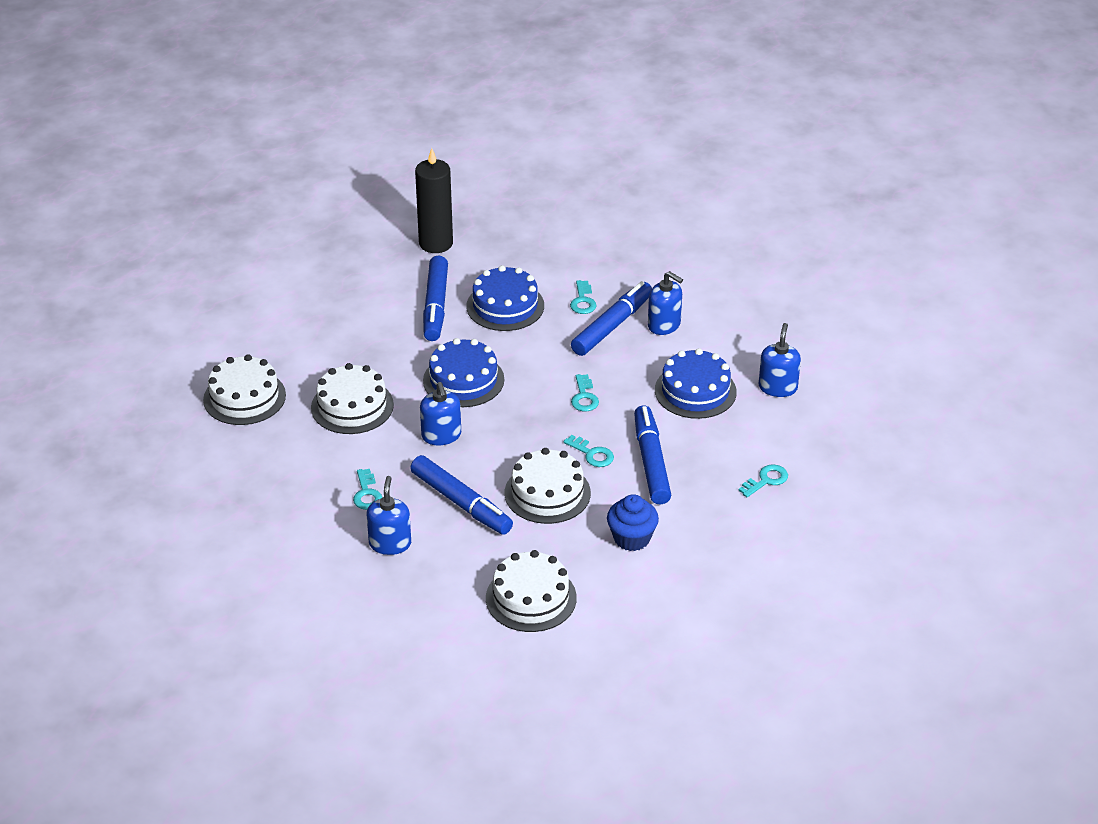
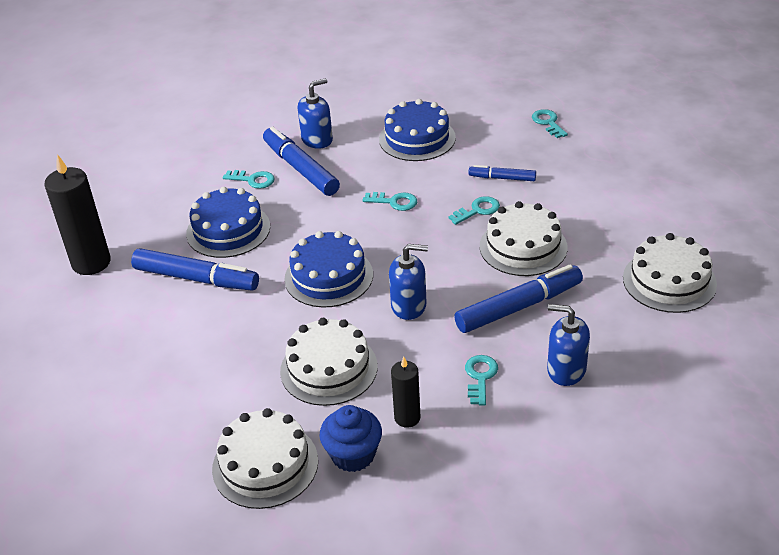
camera: 70 degrees left, 0 degrees up
turquoise key [353,469,382,510] -> turquoise key turned 90 degrees counterclockwise [465,355,498,406]
blue cupcake [607,494,659,551] -> blue cupcake moved to [320,405,382,472]
blue marker [634,405,671,504] -> blue marker [469,165,536,181], size x0.55
blue soap dispenser [759,323,801,397] -> none
none -> black candle [391,357,420,428]

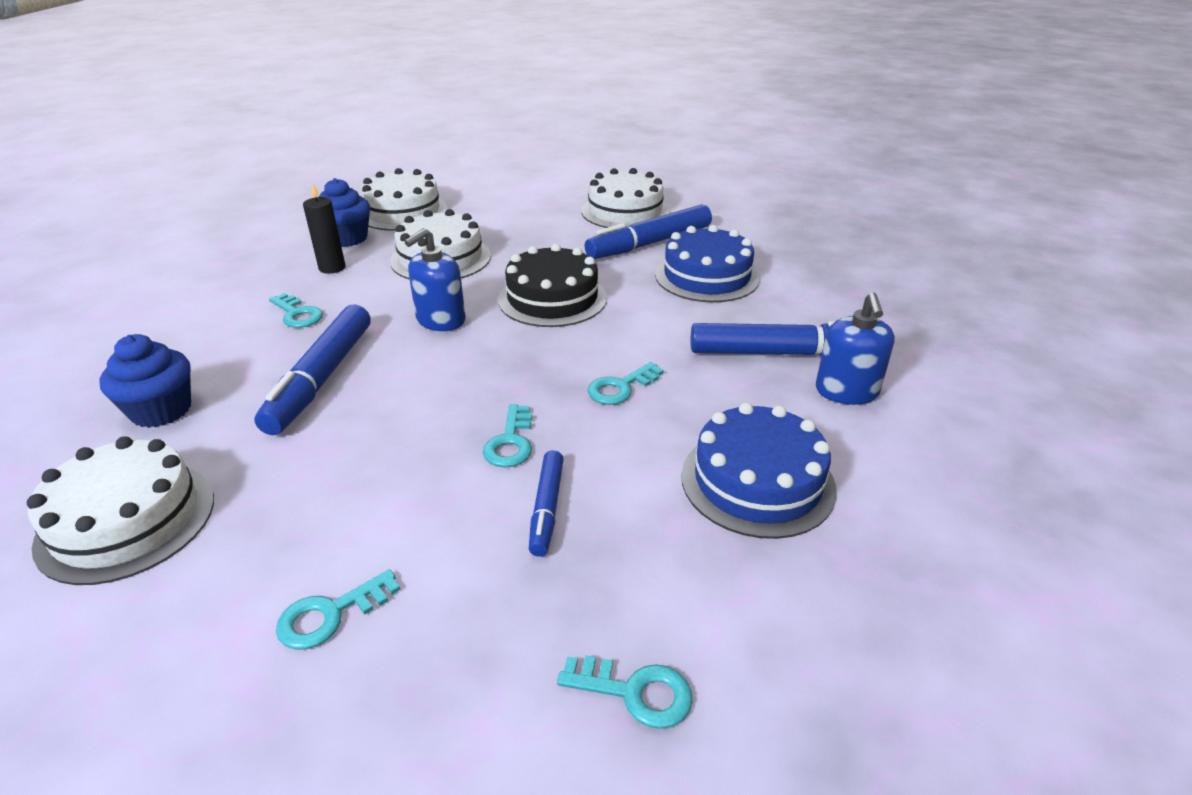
camera: 125 degrees right, 5 degrees down
black candle [45,154,111,275] -> none
turquoise key [223,170,275,189] -> turquoise key moved to [276,569,401,650]
blue cake [284,231,373,308] -> black cake [498,244,607,327]
blue marker [469,165,536,181] -> blue marker turned 135 degrees clockwise [529,450,564,557]
white cake [480,201,568,276] -> white cake moved to [581,168,670,228]
blue soap dispenser [547,304,590,386] -> none
none -> blue cupcake [99,334,191,428]

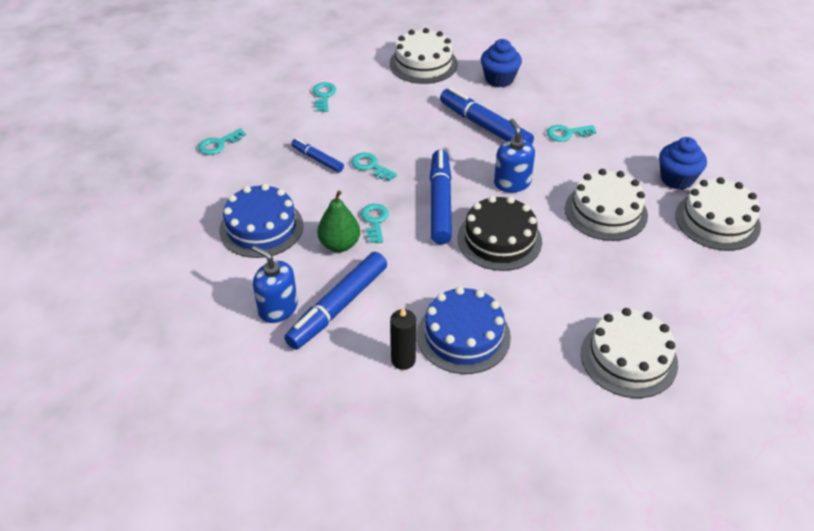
camera: 125 degrees right, 10 degrees up
black candle [303,183,345,274] -> black candle moved to [390,307,416,370]
blue marker [585,204,712,259] -> blue marker moved to [430,150,452,244]
none -> green pear [317,191,360,252]

